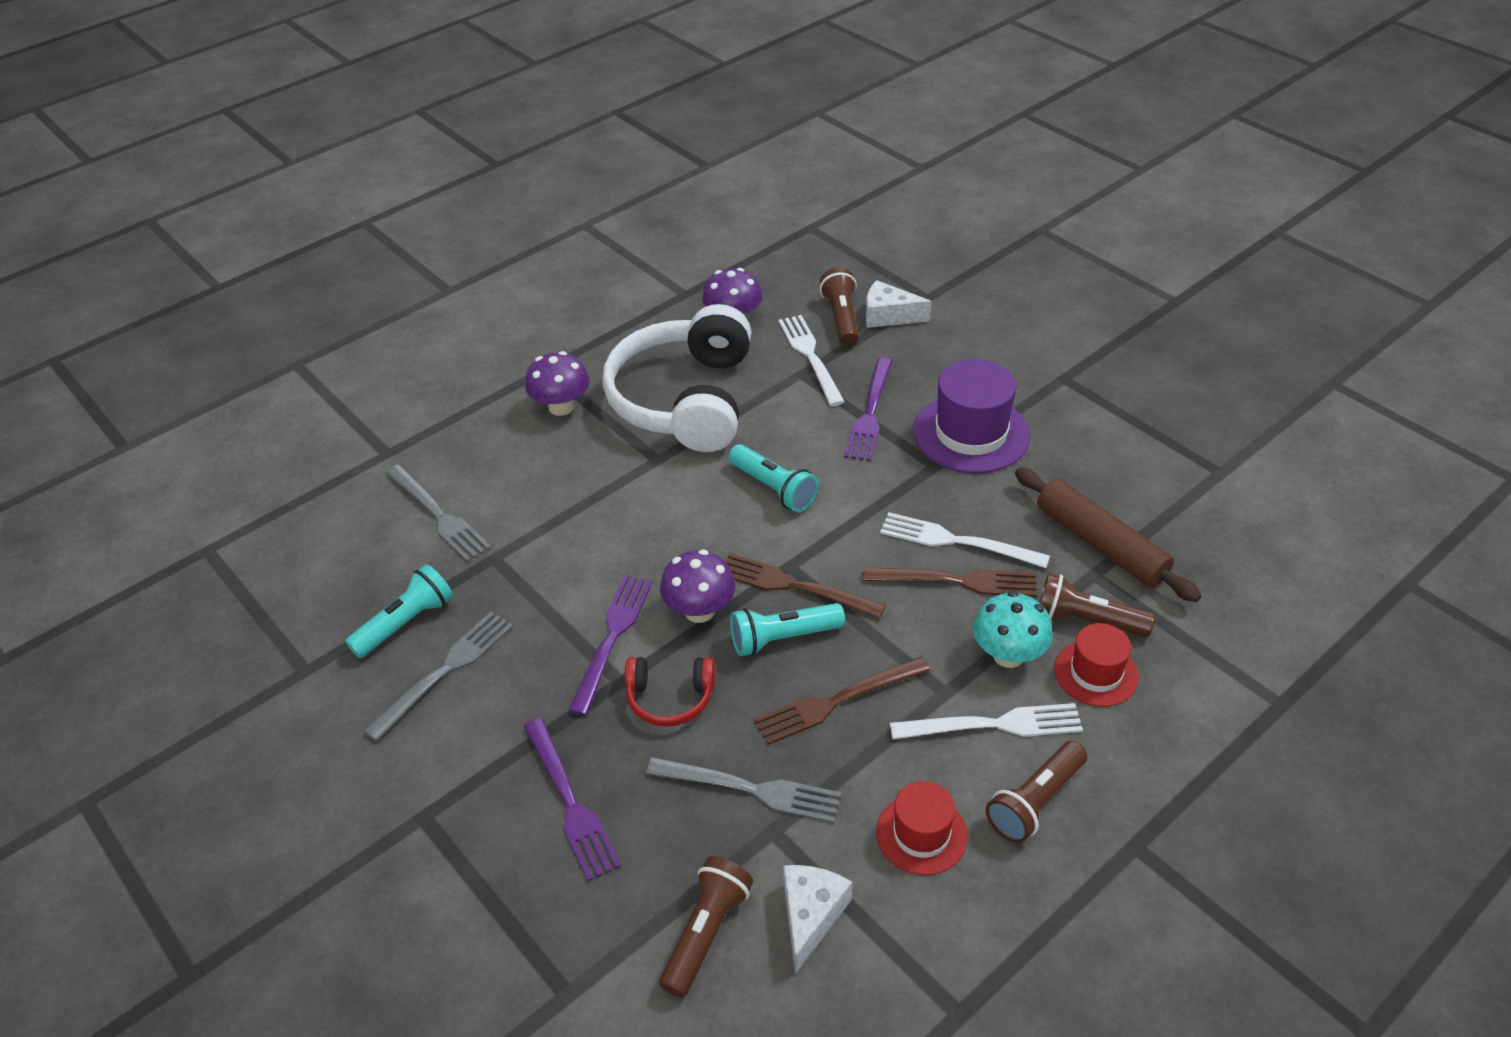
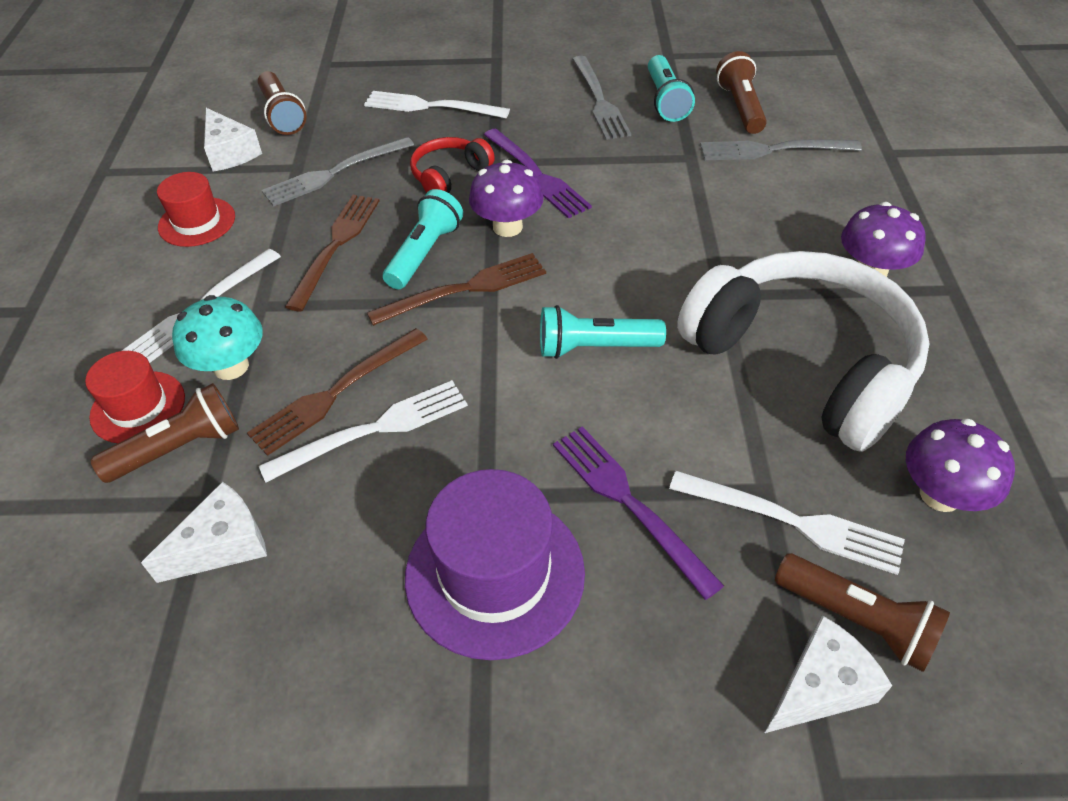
camera: 130 degrees right, 5 degrees up
purple fork [524,718,621,881] -> white fork [364,91,510,118]
brown flashlight [986,741,1087,843] -> brown flashlight moved to [716,51,767,134]
brown rolling pin [1015,467,1201,602] -> white cheese [141,482,267,583]

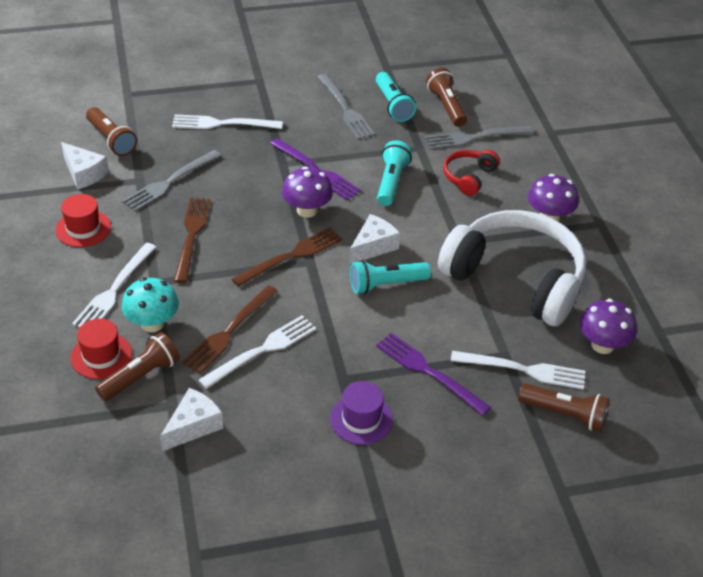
camera: 15 degrees left, 5 degrees down
turquoise flashlight [383,189,463,289] -> turquoise flashlight moved to [377,140,412,206]
purple hat [405,469,585,660] -> purple hat [330,381,393,445], size x0.60
red headphones [410,137,495,193] -> red headphones moved to [443,150,500,196]
white cheese [765,615,892,733] -> white cheese moved to [349,214,400,265]

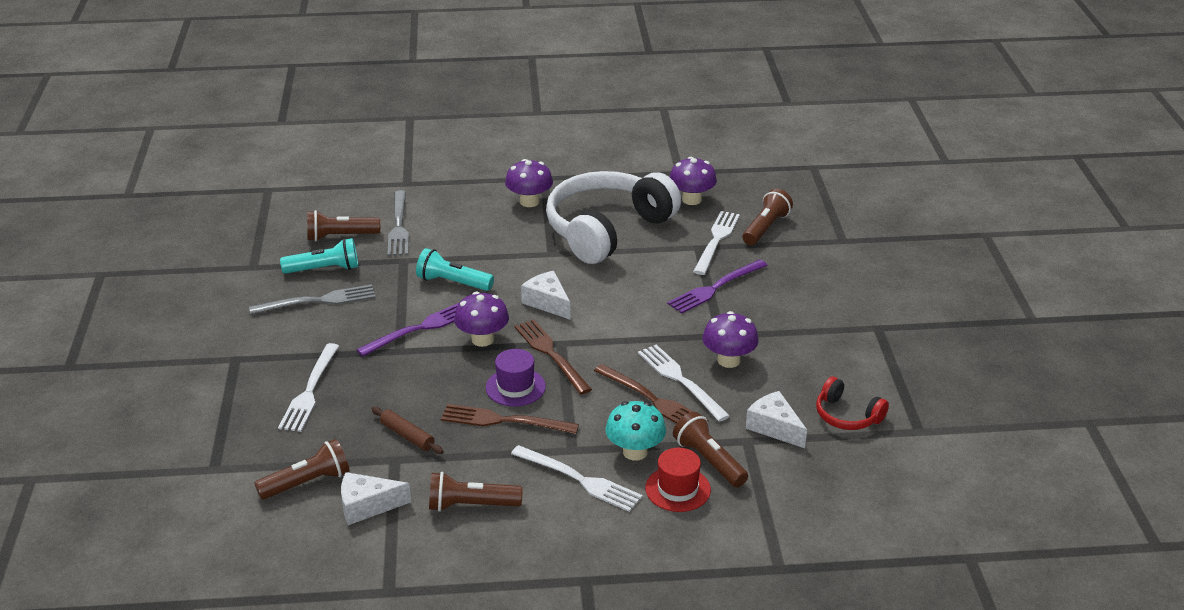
camera: 80 degrees left, 10 degrees down
red hat [55,194,111,247] -> brown flashlight [429,472,523,512]
white cheese [61,142,109,190] -> white cheese turned 150 degrees counterclockwise [341,472,411,525]
grey fork [122,150,221,212] -> brown rolling pin [372,407,444,454]
purple hat [330,381,393,445] -> purple hat moved to [486,349,546,406]
turquoise flashlight [350,260,431,294] -> none
red headphones [443,150,500,196] -> red headphones moved to [816,377,889,430]
none -> purple mushroom [702,311,759,368]

